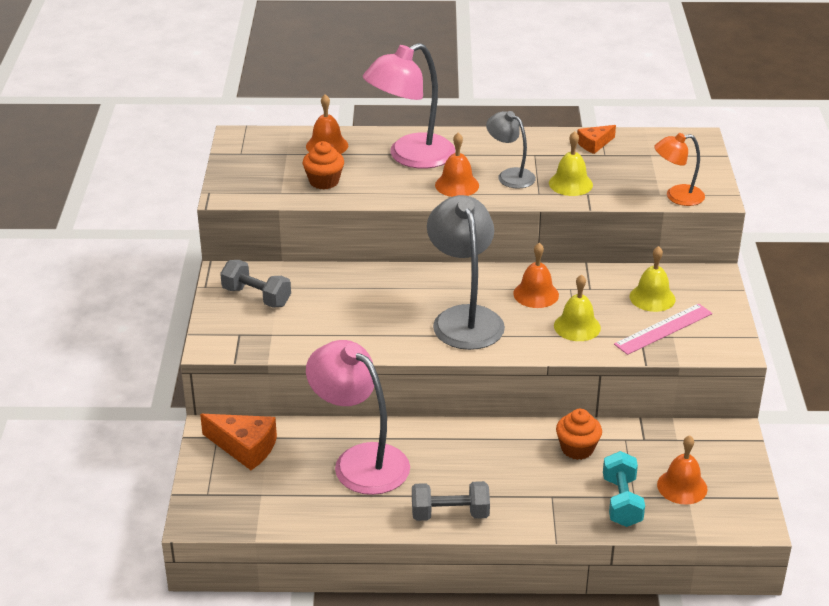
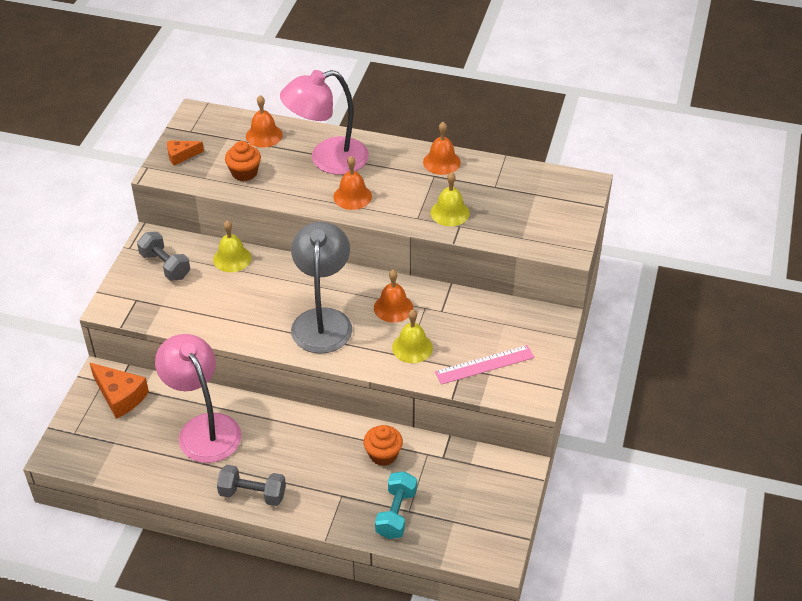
camera: 15 degrees right, 10 degrees up
grey lamp [486,111,536,189] -> none
orange cheese [577,125,616,154] -> orange cheese moved to [167,140,204,165]
yellow bell [630,246,675,312] -> yellow bell moved to [213,220,251,272]
orange lamp [654,133,705,206] -> none
orange bell [657,435,707,505] -> orange bell moved to [423,122,461,175]

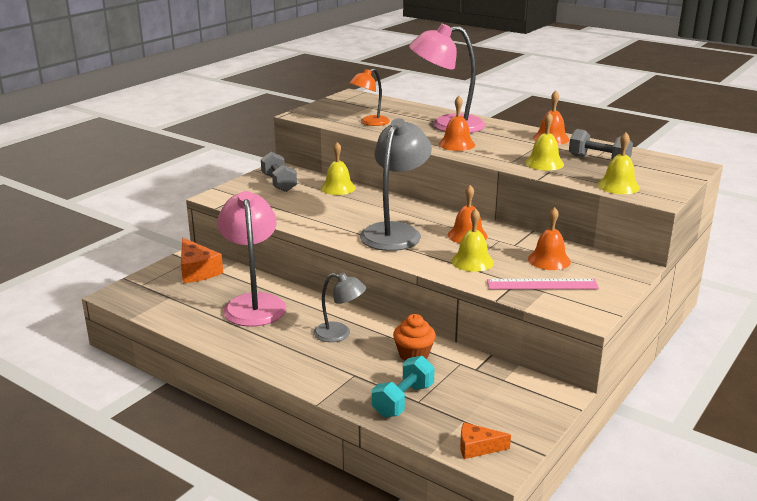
camera: 20 degrees right, 20 degrees down
orange cheese [167,140,204,165] -> orange cheese moved to [460,423,511,459]
grey dumbbell [217,465,286,506] -> grey dumbbell moved to [569,129,633,159]
orange cupcake [225,141,261,181] -> orange lamp [350,68,390,126]
orange bell [246,95,283,148] -> orange bell moved to [528,207,571,270]
none -> grey lamp [314,273,366,342]
none -> yellow bell [598,132,640,194]

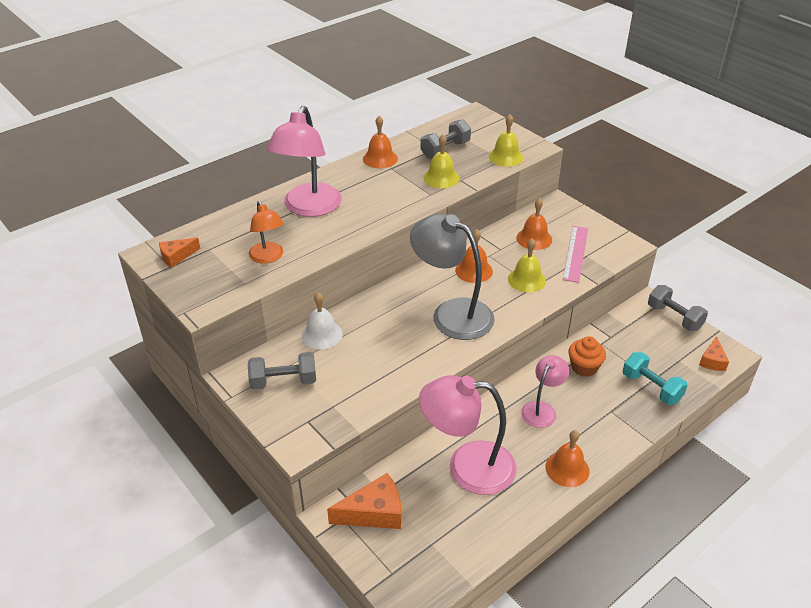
camera: 75 degrees left, 15 degrees up
grey lamp [314,273,366,342] -> pink lamp [521,355,569,428]
yellow bell [321,142,356,195] -> white bell [302,292,343,349]
orange bell [439,96,475,151] -> orange bell moved to [545,430,590,487]
none -> orange cheese [159,238,200,268]
none -> grey dumbbell [648,285,708,331]

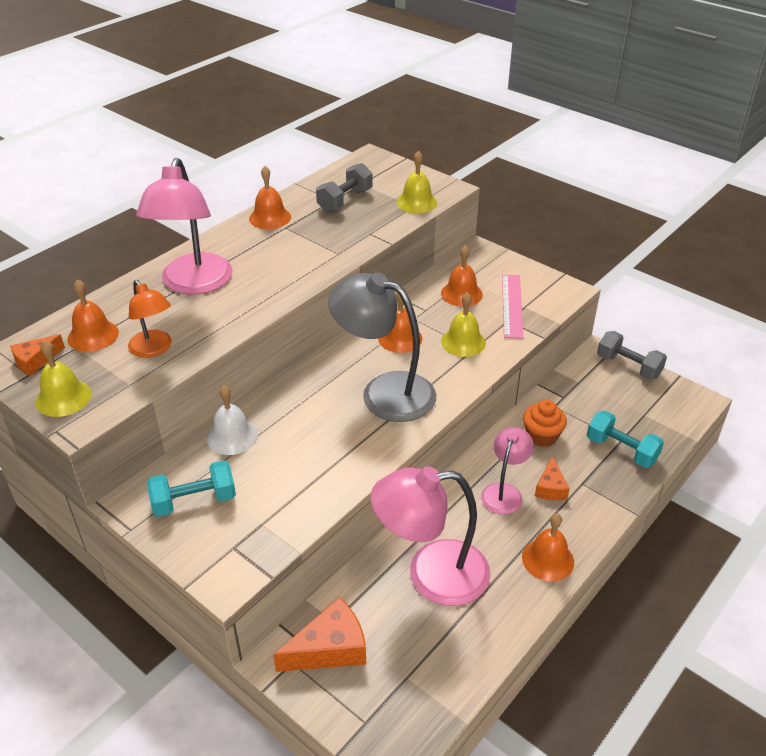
camera: 10 degrees left, 0 degrees up
grey dumbbell [248,352,316,390] -> turquoise dumbbell [147,460,236,517]
yellow bell [423,134,459,188] -> yellow bell moved to [35,340,91,417]
orange cheese [699,336,729,371] -> orange cheese moved to [535,456,570,500]
none -> orange bell [68,279,119,352]

